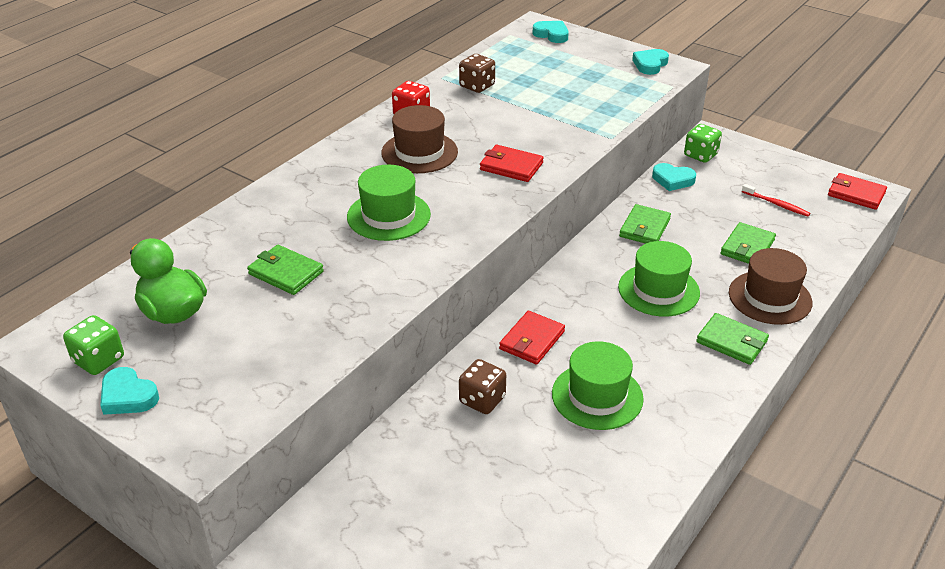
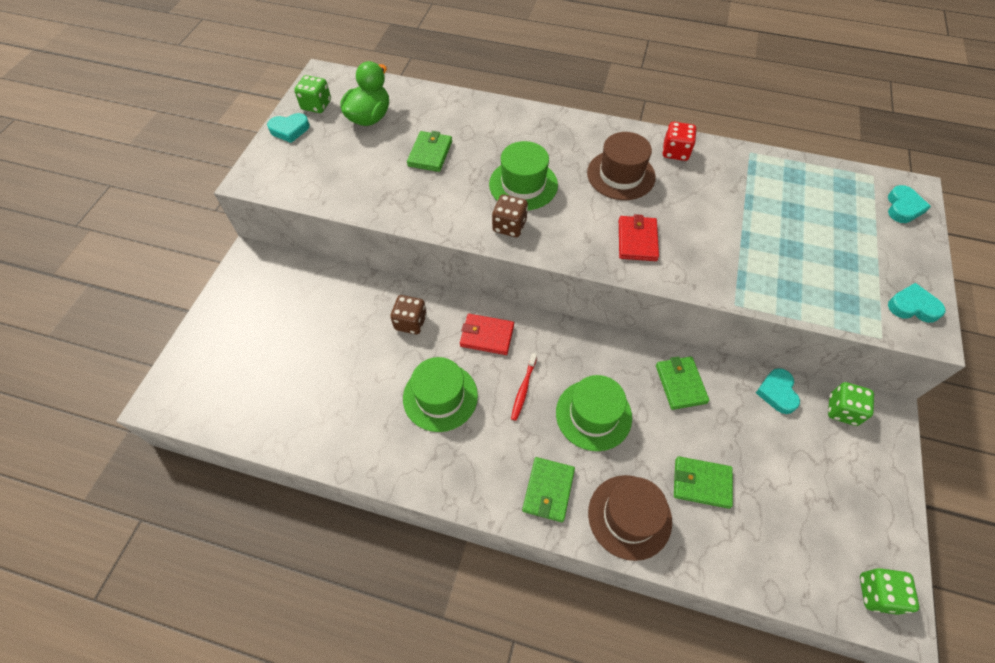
camera: 70 degrees right, 20 degrees up
turquoise heart [100,367,159,415] -> turquoise heart turned 120 degrees counterclockwise [267,113,310,143]
brown dice [459,54,495,93] -> brown dice moved to [492,194,528,237]
green wallet [619,204,671,244] -> green wallet turned 75 degrees clockwise [656,356,710,410]
red toothbrush [742,184,810,216] -> red toothbrush moved to [511,353,537,421]
red wallet [828,173,887,210] -> green dice [860,568,919,615]

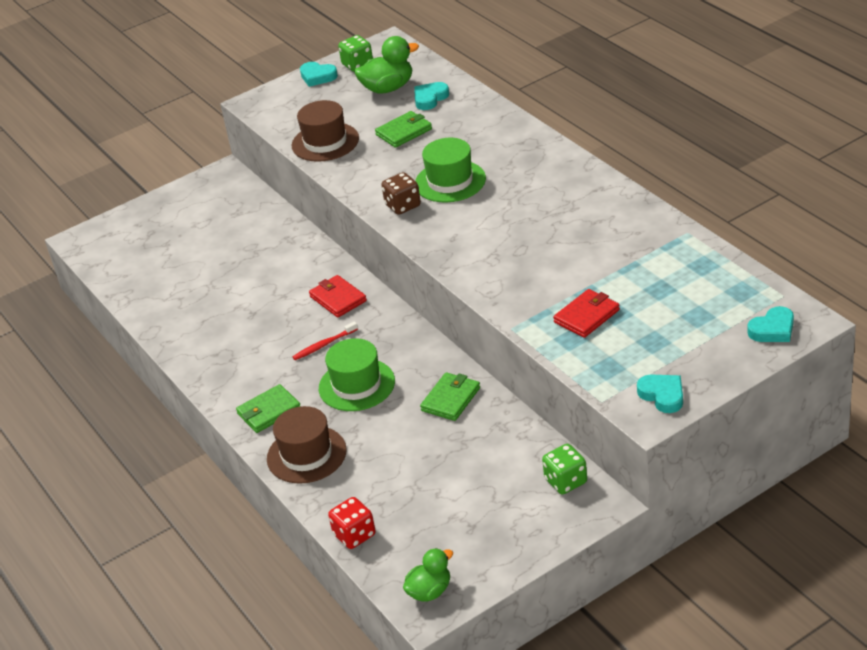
camera: 45 degrees right, 20 degrees down
brown dice [390,295,427,334] -> none
green hat [403,357,478,432] -> none
brown hat [587,132,656,200] -> brown hat moved to [292,100,359,162]
red wallet [619,214,659,261] -> red wallet moved to [553,289,620,338]
red dice [662,122,697,161] -> red dice moved to [328,497,376,549]
green wallet [674,456,733,509] -> none
turquoise heart [756,368,800,414] -> turquoise heart moved to [414,82,449,110]
green dice [860,568,919,615] -> green duck [403,548,453,602]

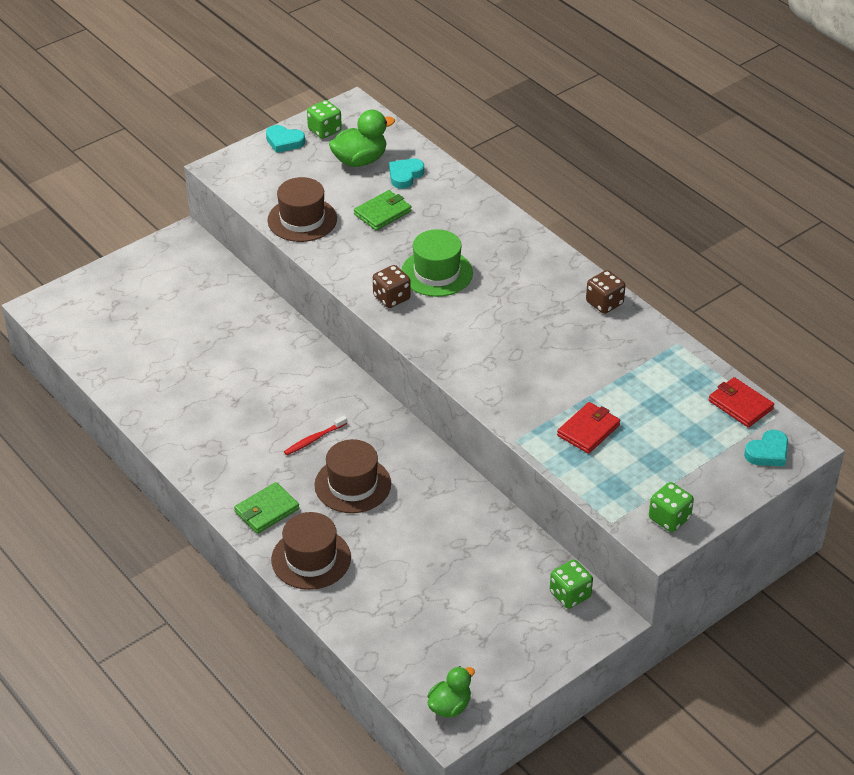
camera: 10 degrees left, 5 degrees up
red wallet [309,275,367,317] -> red wallet moved to [708,377,774,428]
green hat [319,338,395,411] -> brown hat [314,439,391,513]
red dice [328,497,376,549] -> none
green wallet [420,372,480,421] -> none
turquoise heart [637,375,683,413] -> green dice [649,482,694,532]
none -> brown dice [586,270,626,314]

